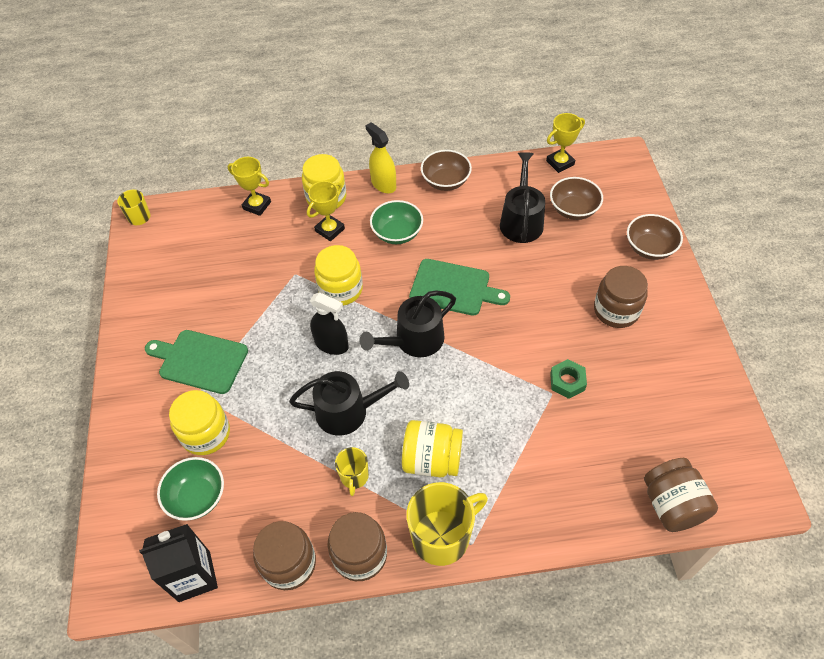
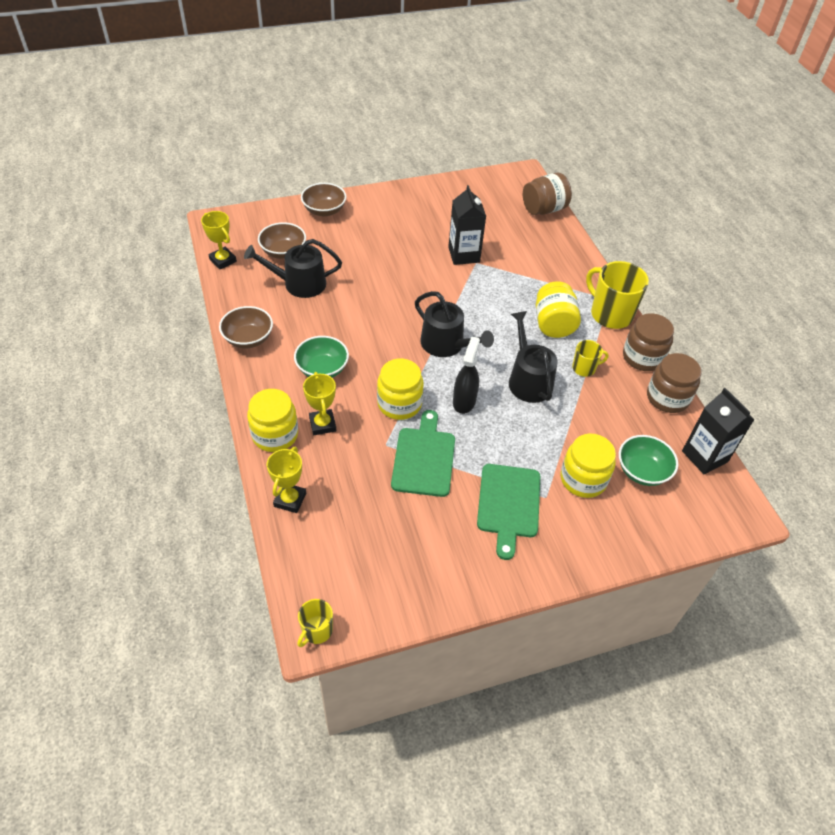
camera: 105 degrees left, 5 degrees down
yellow trophy [307,181,345,241] -> yellow trophy turned 45 degrees clockwise [303,372,336,435]
yellow spray bottle [365,122,396,193] -> none
green cutting board [409,259,510,316] -> green cutting board moved to [391,410,455,497]
green nut [550,359,587,399] -> black carton [448,185,486,265]
brown jar [594,266,648,328] -> none

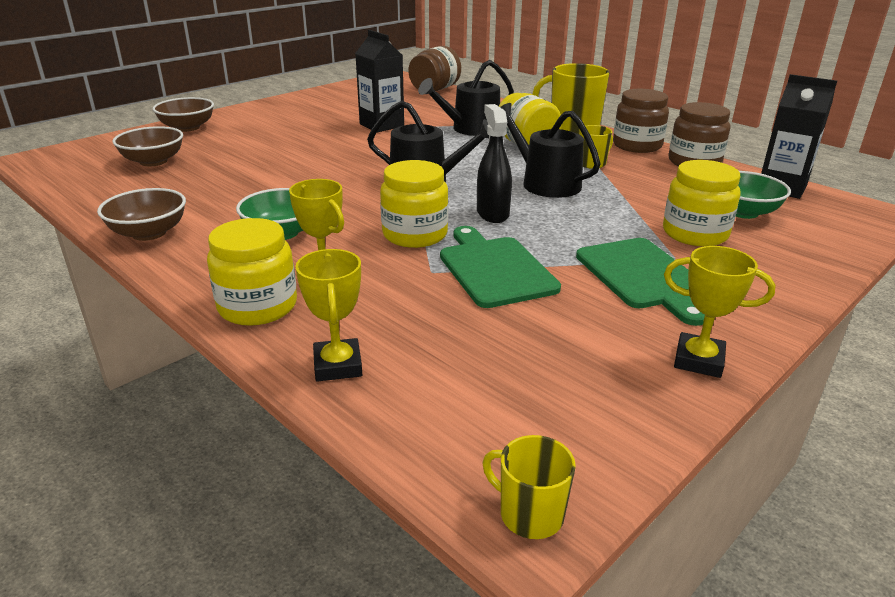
camera: 25 degrees left, 20 degrees down
yellow trophy [201,211,237,270] -> yellow trophy moved to [664,246,775,378]
black watering can [244,239,342,298] -> black watering can moved to [418,60,514,136]
yellow mug [297,599,333,647] -> yellow mug turned 120 degrees clockwise [482,435,576,539]

